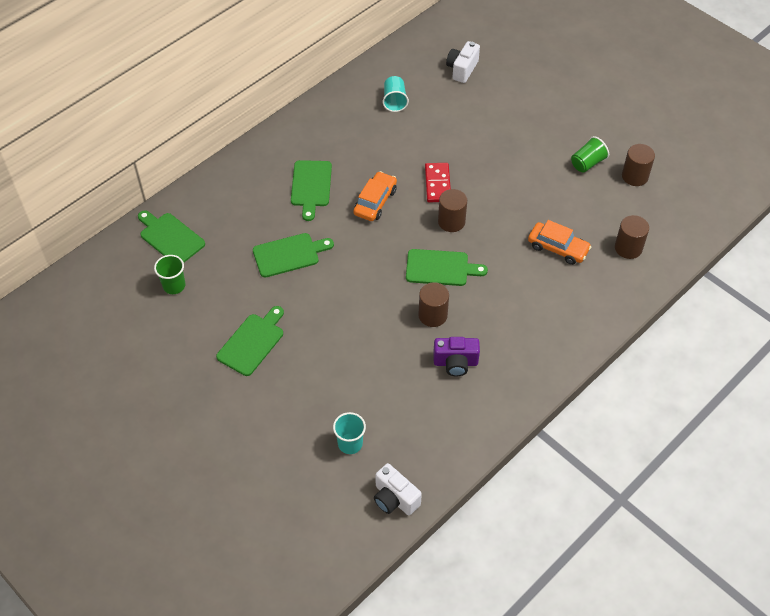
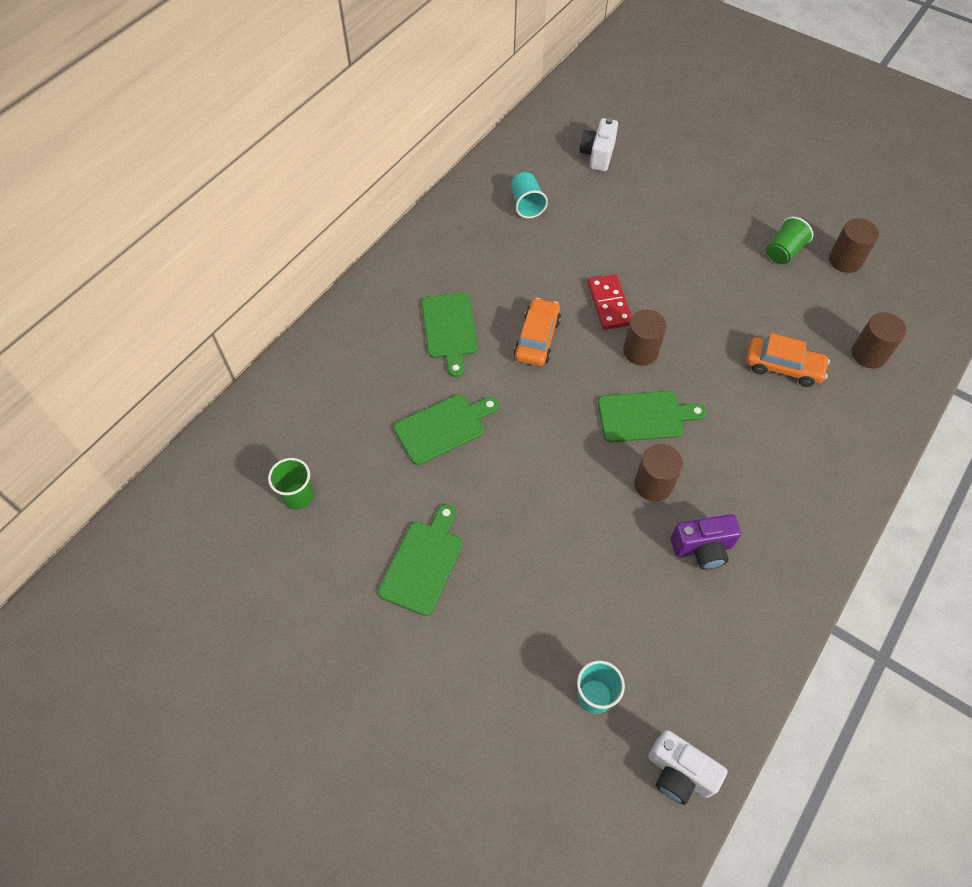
camera: 10 degrees left, 5 degrees up
green cutting board [138,210,205,262] -> none

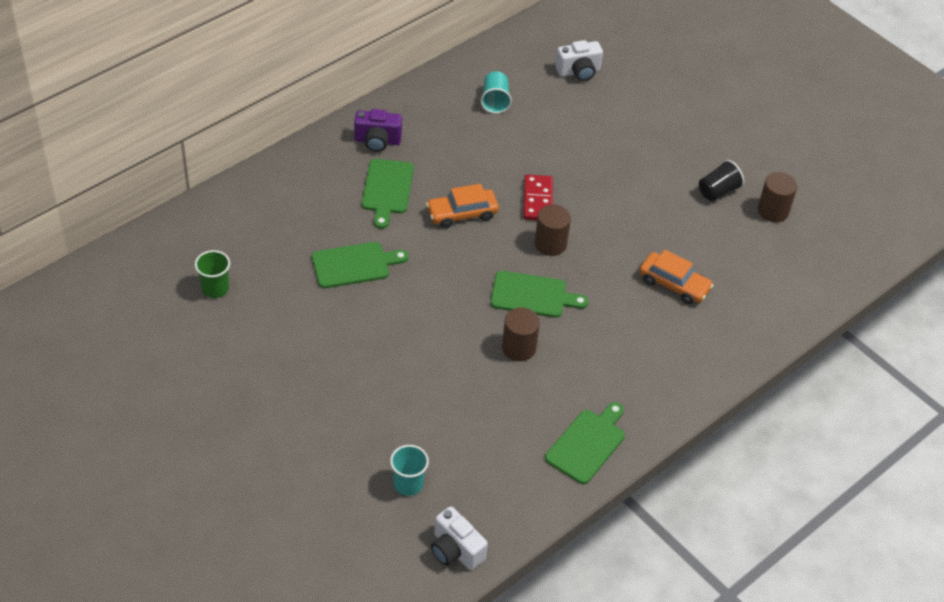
camera: 10 degrees right, 10 degrees down
green cutting board [378,504,463,616] -> green cutting board moved to [545,402,625,484]
orange car [514,298,561,366] -> orange car turned 135 degrees counterclockwise [426,184,499,228]
white camera [580,118,618,171] -> white camera turned 135 degrees counterclockwise [555,40,603,81]
purple camera [671,514,741,570] -> purple camera moved to [354,109,402,152]
green cup [766,217,814,264] -> black cup [699,160,744,201]
brown cylinder [851,312,907,368] -> none

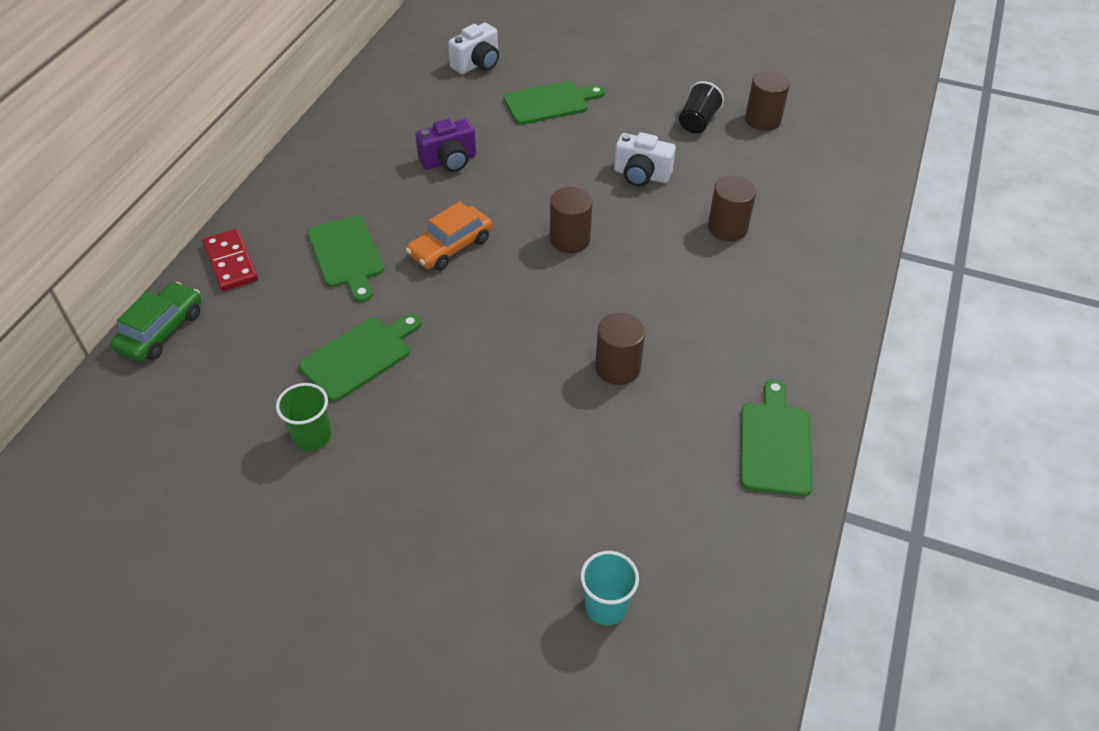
camera: 25 degrees left, 0 degrees up
green cup [195,250,230,298] -> green cup moved to [276,383,331,451]
purple camera [354,109,402,152] -> purple camera moved to [415,119,476,172]
white camera [431,506,488,570] -> white camera moved to [614,132,676,186]
turquoise cup [481,71,512,114] -> none
green cutting board [491,271,588,318] -> green cutting board moved to [503,81,605,125]
red domino [523,174,553,220] -> red domino moved to [202,229,258,291]
orange car [639,250,714,305] -> brown cylinder [708,176,756,241]
none -> green car [111,282,201,362]

